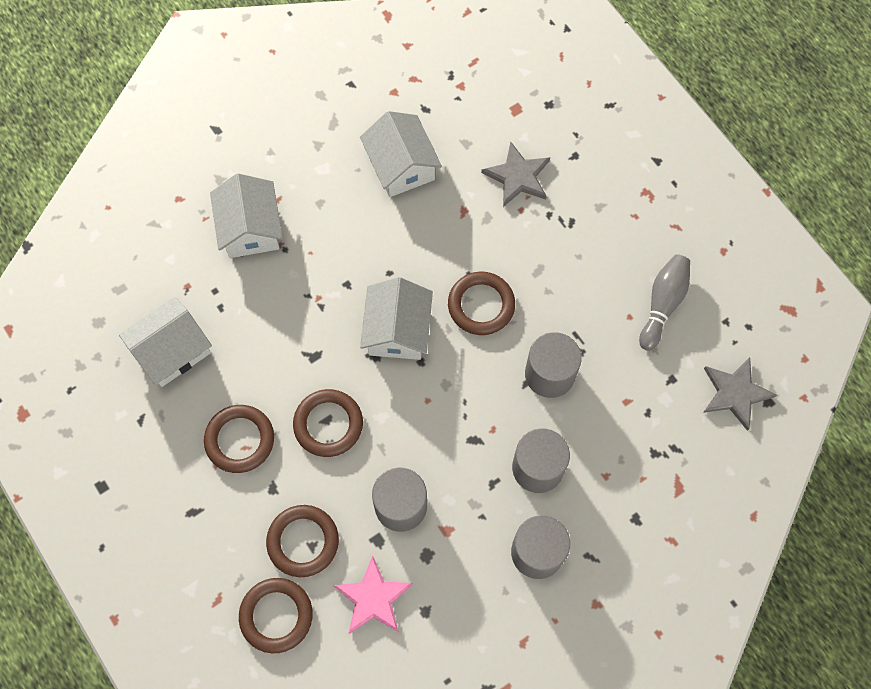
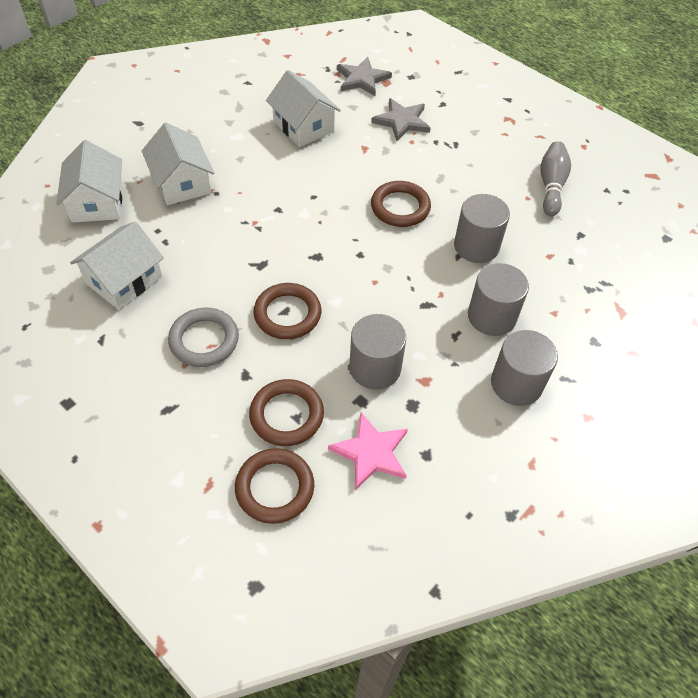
camera: 15 degrees left, 15 degrees down
brown ring [204,405,274,473] -> grey ring [168,308,239,367]
white house [360,277,433,360] -> white house moved to [56,140,122,223]
grey star [703,357,777,431] -> grey star moved to [337,57,392,96]

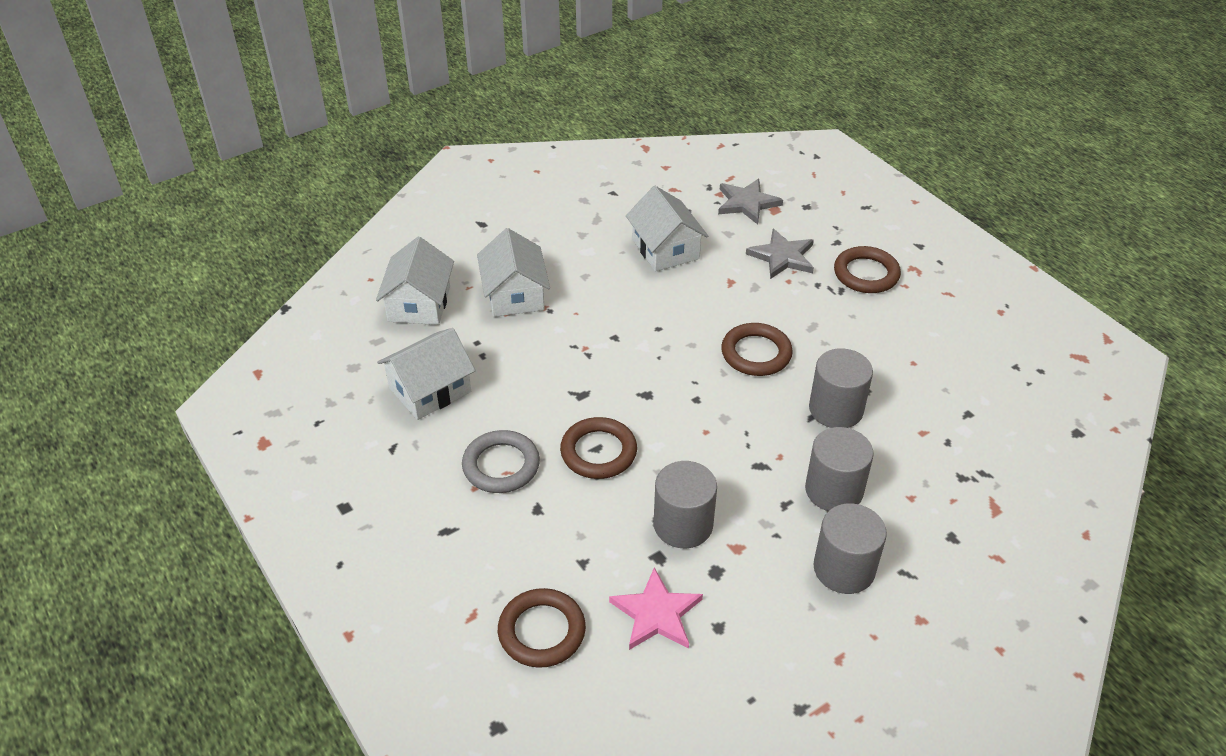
camera: 15 degrees right, 10 degrees down
brown ring [249,379,324,446] -> brown ring moved to [834,246,901,293]
grey bowling pin [540,141,571,216] -> none

